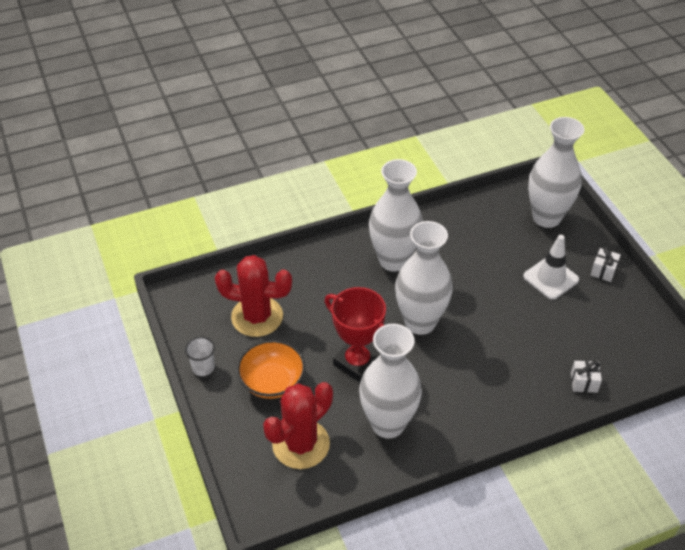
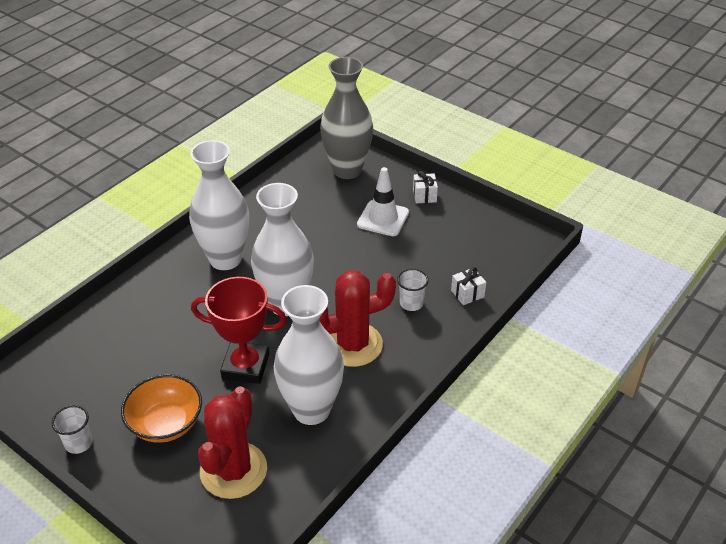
camera: 30 degrees left, 5 degrees down
red cactus [215,255,292,337] -> red cactus moved to [319,271,396,367]
white vase [528,117,584,228] -> grey vase [320,57,373,179]
none -> white cup [397,269,428,311]

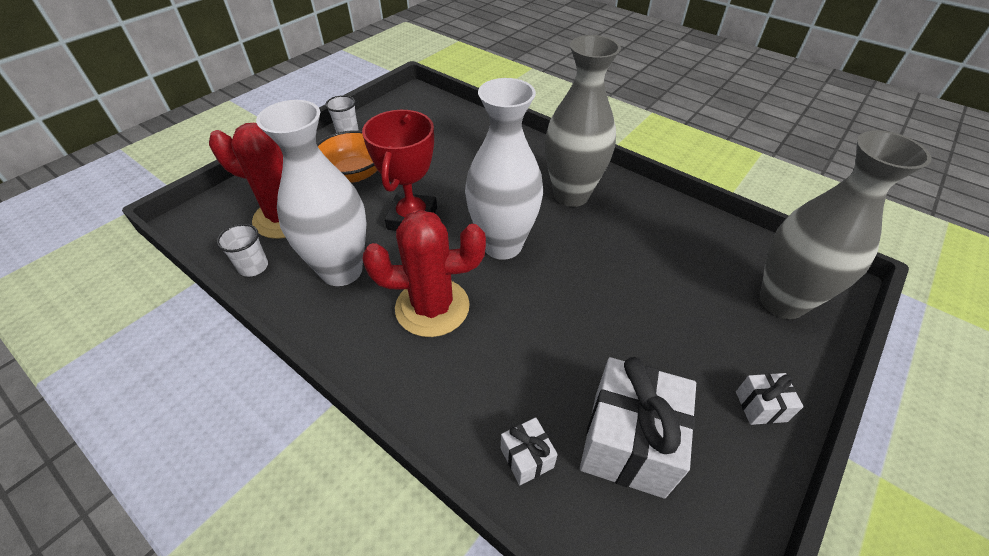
camera: 90 degrees right, 5 degrees up
white vase [189,140,249,270] -> grey vase [545,35,621,207]
red cactus [319,271,396,367] -> red cactus turned 75 degrees counterclockwise [363,210,486,337]
white traffic cone [357,167,409,236] -> none
white cup [397,269,428,311] -> white cup moved to [217,224,268,277]
none -> white gift [580,357,696,498]

